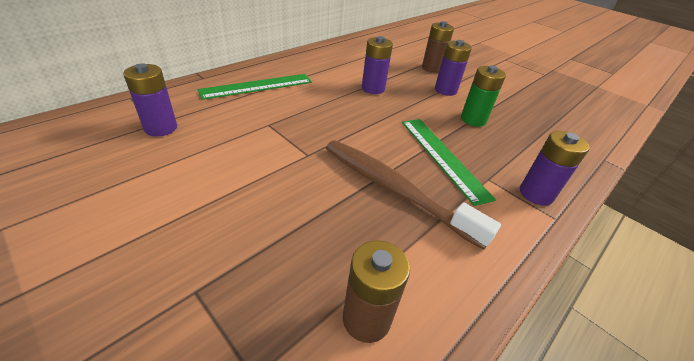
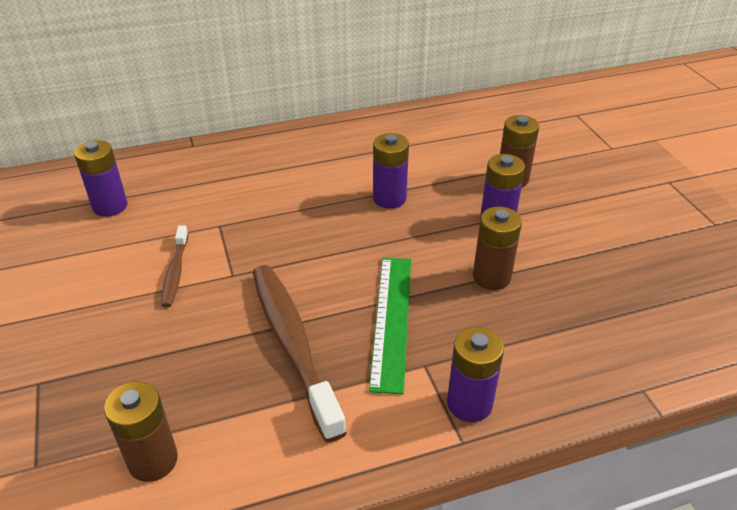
camera: 30 degrees right, 0 degrees up
green ruler [198,74,312,100] -> none
green battery [461,65,506,127] -> brown battery [473,207,522,290]
none -> brown toothbrush [161,225,188,307]

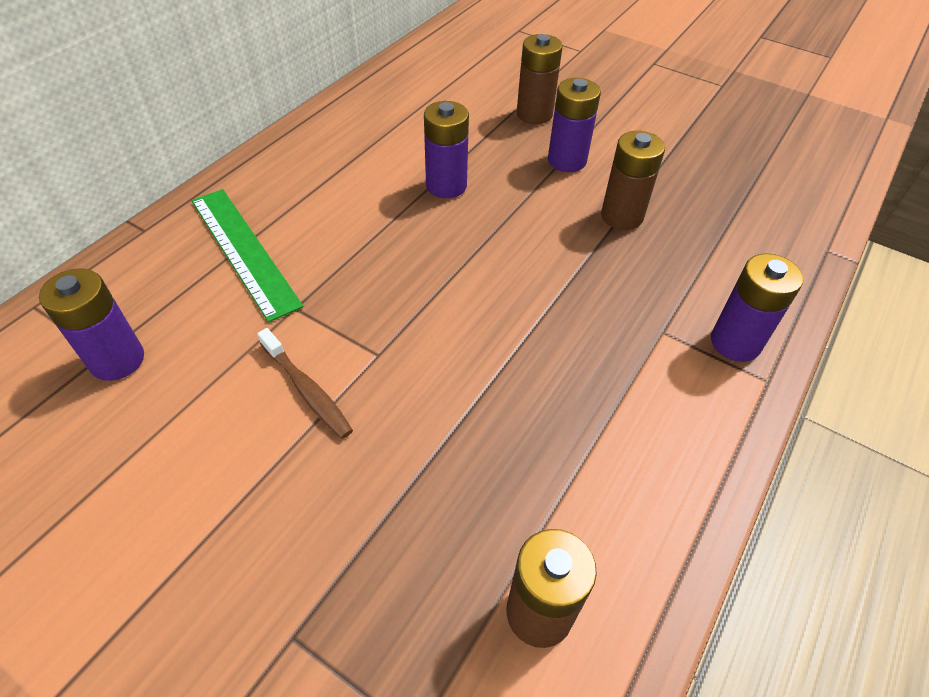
camera: 40 degrees left, 10 degrees up
brown toothbrush [252,265,347,443] -> none
green ruler [369,258,411,395] -> green ruler moved to [191,189,303,322]

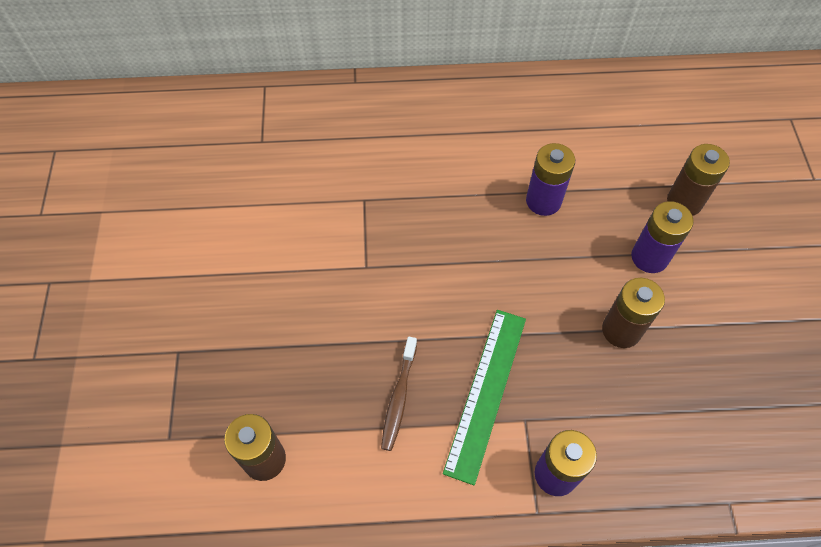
camera: 55 degrees right, 10 degrees up
purple battery [39,268,144,381] -> none
green ruler [191,189,303,322] -> green ruler moved to [443,310,526,485]
brown toothbrush [257,328,353,439] -> brown toothbrush moved to [381,337,417,451]

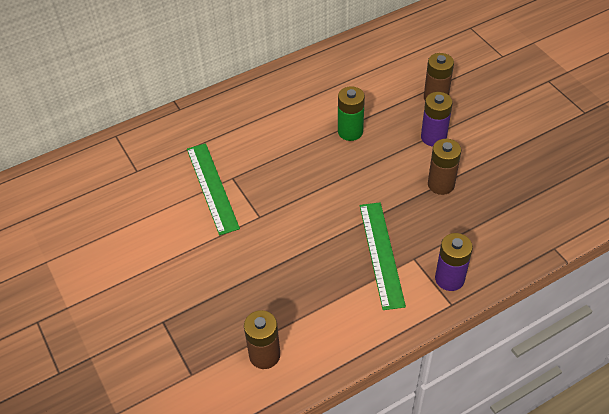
camera: 25 degrees left, 10 degrees down
brown toothbrush [381,337,417,451] -> none
purple battery [526,143,575,216] -> green battery [338,86,365,141]
none -> green ruler [187,143,240,235]

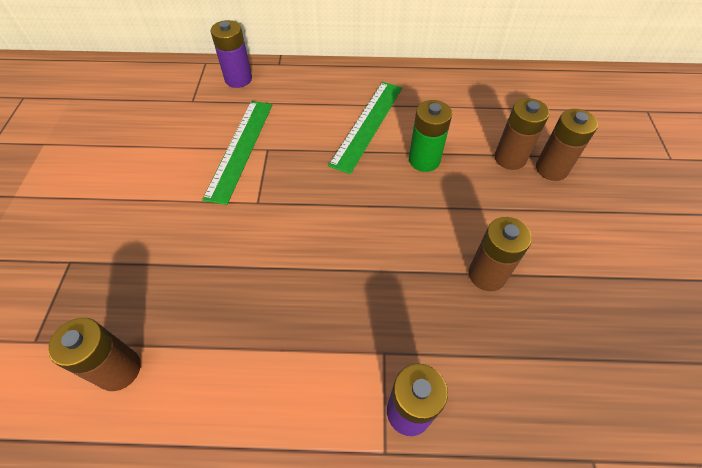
camera: 30 degrees right, 5 degrees up
green ruler [360,202,406,310] -> green ruler moved to [328,82,402,174]
purple battery [421,92,453,147] -> purple battery moved to [211,20,252,88]
none -> brown battery [495,98,550,170]

